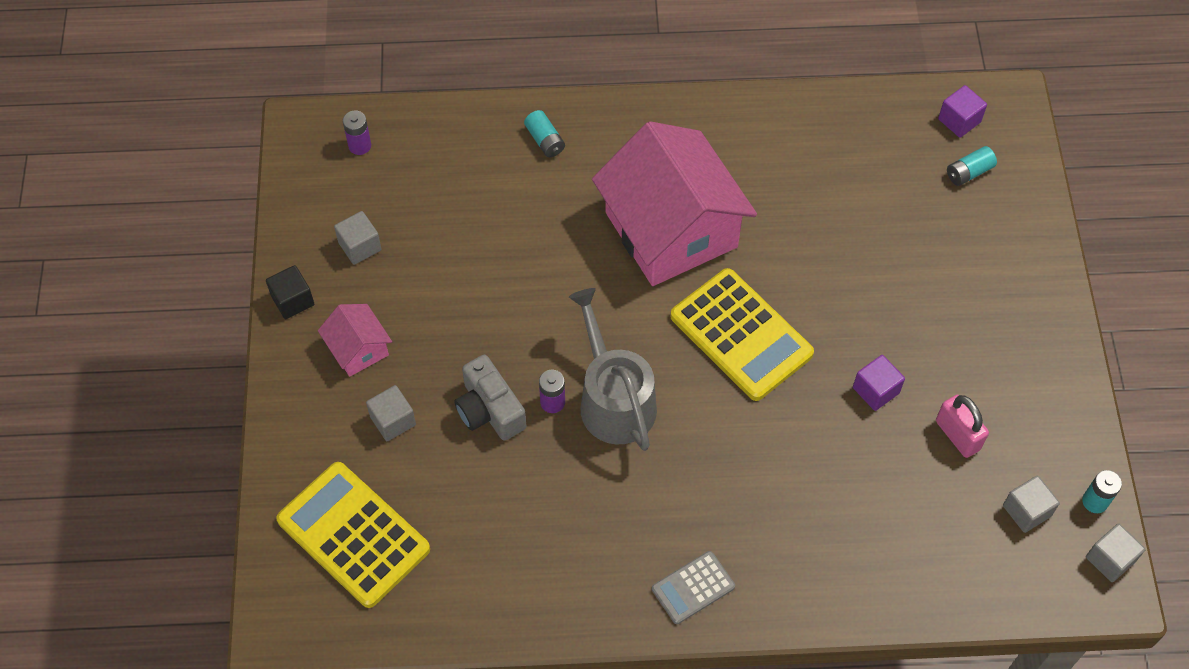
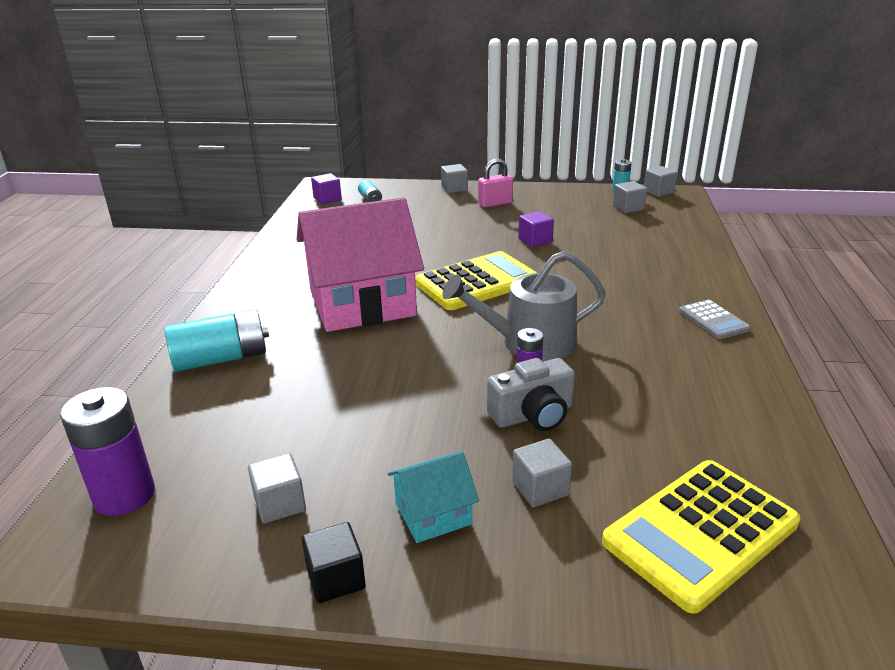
camera: 80 degrees left, 30 degrees down
pink house [318,304,392,377] -> turquoise house [387,451,479,543]
purple battery [343,110,371,155] -> purple battery [60,387,155,516], size x1.90
turquoise battery [524,110,565,157] -> turquoise battery [165,309,269,372], size x1.90
pink padlock [936,395,989,458] -> pink padlock moved to [478,159,513,208]
none -> grey cube [441,164,468,193]

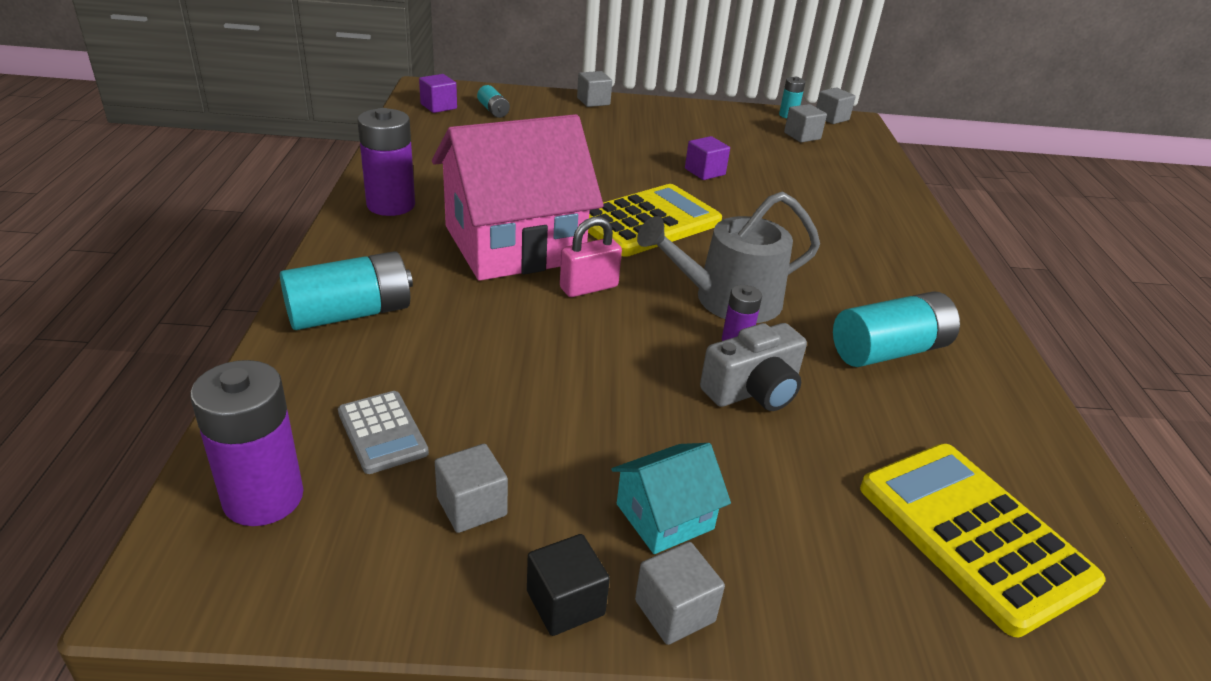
camera: 10 degrees left, 5 degrees up
pink padlock [478,159,513,208] -> pink padlock moved to [560,217,622,297]
grey cube [512,439,572,507] -> grey cube moved to [635,542,725,645]
yellow calculator [602,460,800,614] -> yellow calculator turned 105 degrees clockwise [860,444,1105,637]
grey calculator [679,299,750,339] -> grey calculator moved to [338,391,429,474]
none -> purple battery [357,108,415,216]
none -> turquoise battery [833,291,960,367]

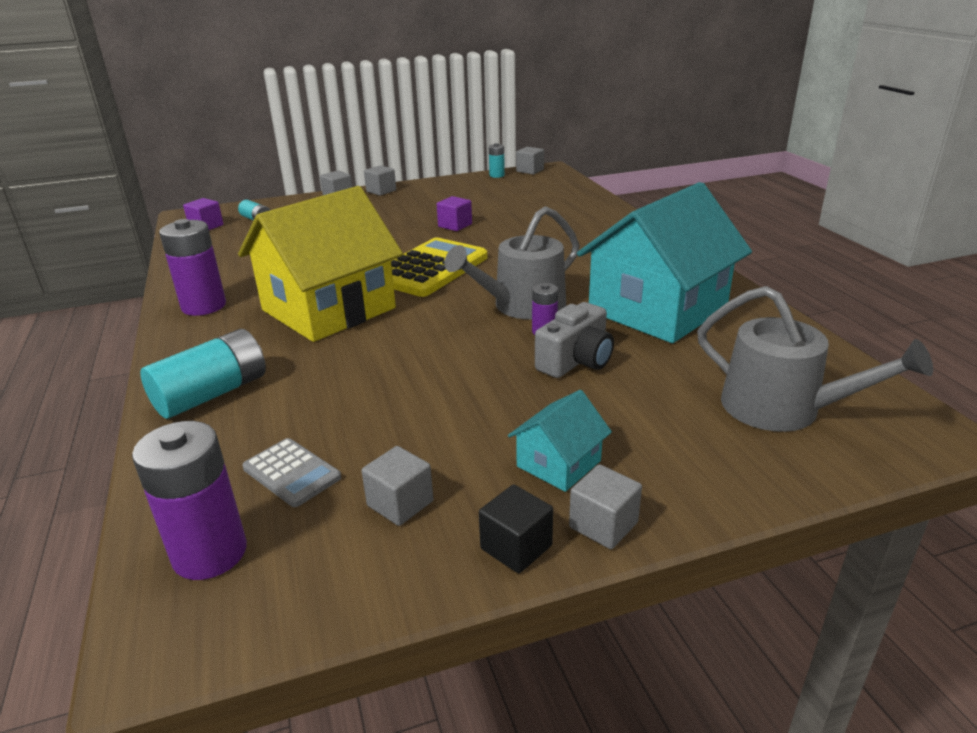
camera: 15 degrees left, 5 degrees down
pink house [432,114,604,281] -> yellow house [238,186,403,342]
pink padlock [560,217,622,297] -> none
grey cube [784,104,827,142] -> grey cube moved to [364,165,396,196]
turquoise battery [833,291,960,367] -> turquoise house [577,182,752,343]
yellow calculator [860,444,1105,637] -> grey watering can [697,286,933,432]

